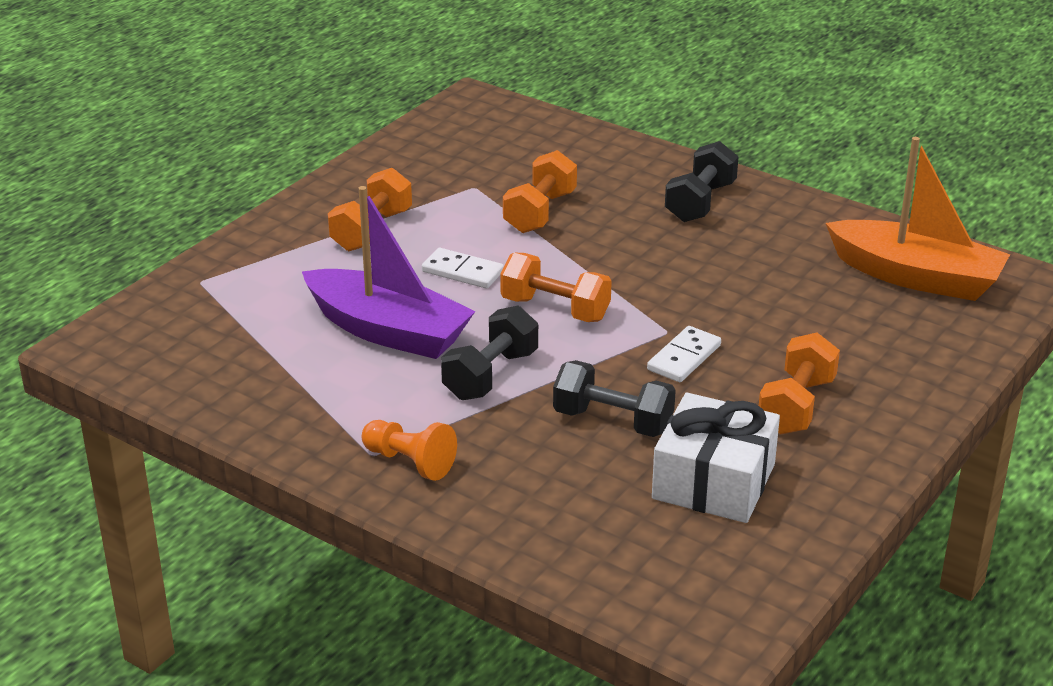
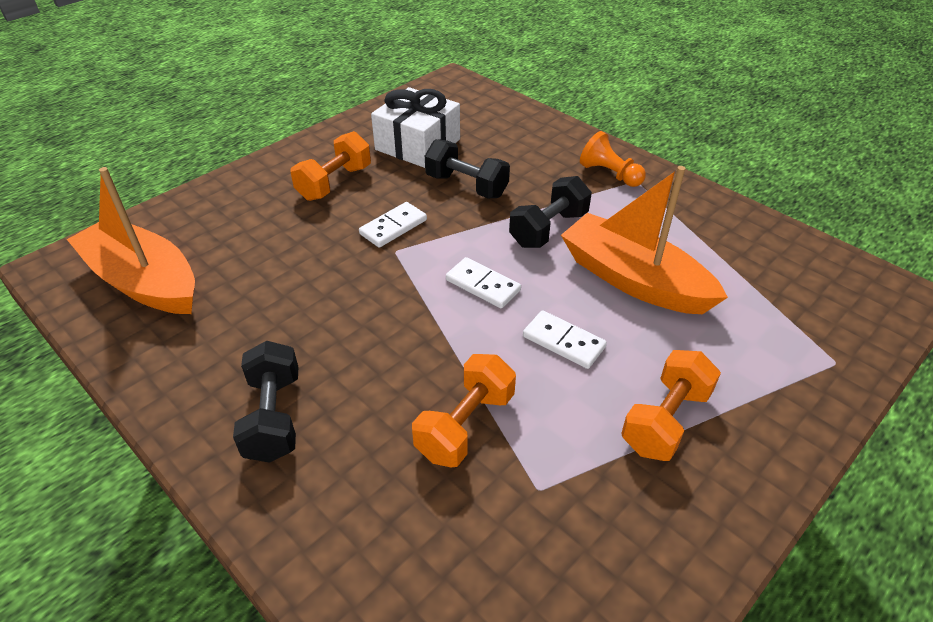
camera: 170 degrees left, 10 degrees up
purple boat [302,186,476,359] -> orange boat [561,166,728,314]
orange dumbbell [500,253,612,322] -> white domino [446,257,521,308]
black dumbbell [665,141,739,222] -> black dumbbell turned 45 degrees counterclockwise [233,341,298,463]

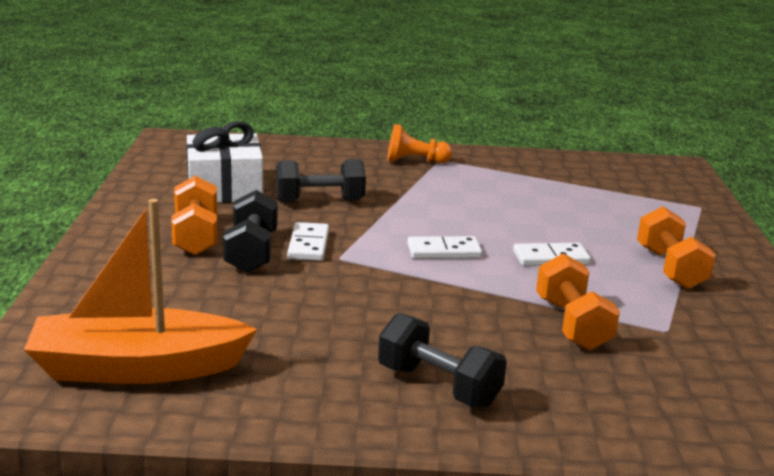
camera: 45 degrees left, 20 degrees down
black dumbbell [509,176,592,248] -> black dumbbell moved to [223,190,278,273]
orange boat [561,166,728,314] -> none

